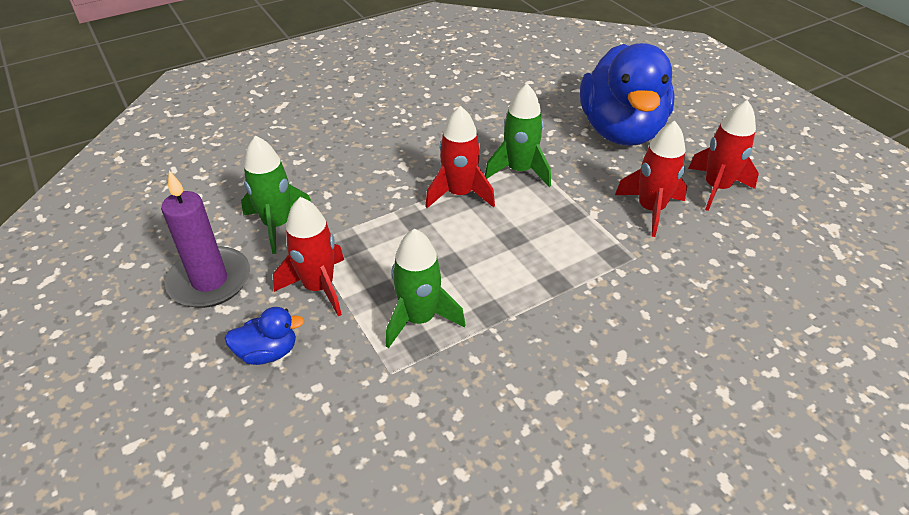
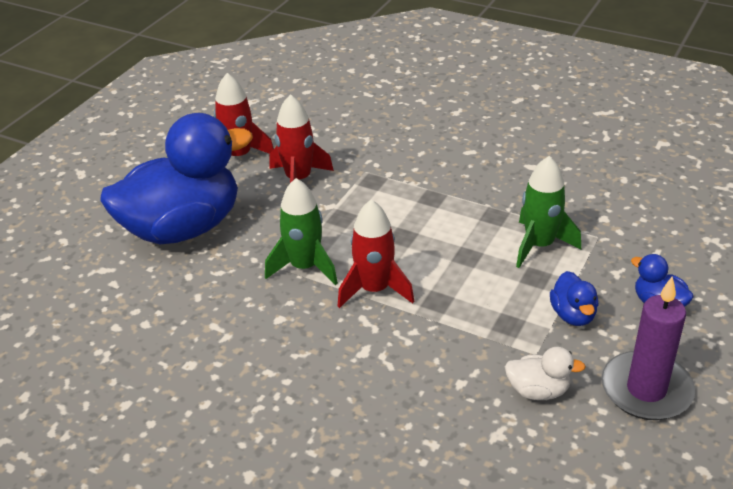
camera: 120 degrees left, 5 degrees down
green rocket [241,136,311,254] -> white duck [505,347,586,400]
red rocket [273,197,344,316] -> blue duck [550,271,598,326]

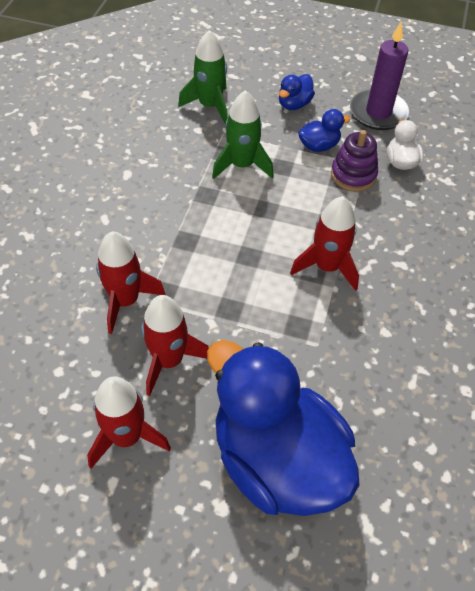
camera: 105 degrees left, 15 degrees up
green rocket [265,178,338,285] -> green rocket moved to [178,30,228,125]
none -> red rocket [96,232,165,334]
none -> purple stacking toy [331,130,378,191]

